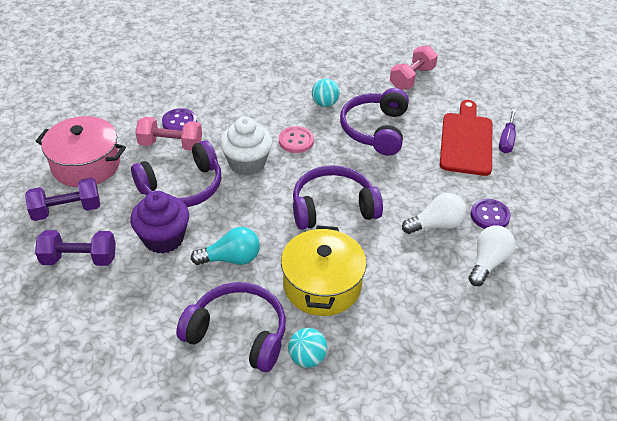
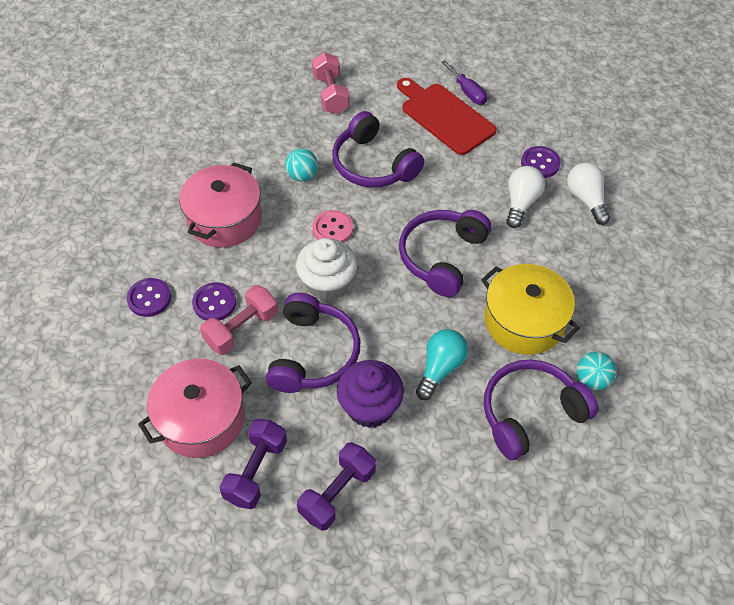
camera: 50 degrees left, 10 degrees up
none -> purple button [127,278,171,317]
none -> pink pot [179,162,262,248]

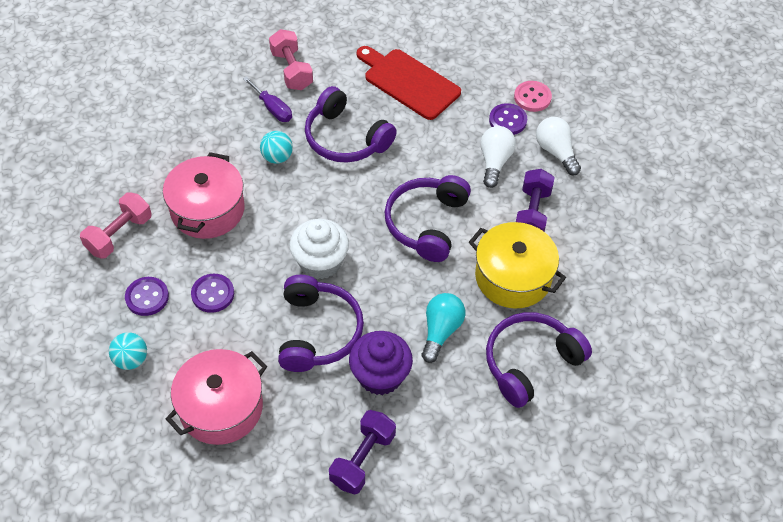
camera: 10 degrees left, 0 degrees up
pink dumbbell [200,285,278,355] -> pink dumbbell moved to [80,192,152,259]
purple dumbbell [219,419,287,509] -> purple dumbbell moved to [516,169,555,231]
pink button [312,210,353,243] -> pink button moved to [514,81,552,112]
purple screwdriver [441,60,488,105] -> purple screwdriver moved to [243,76,292,122]
turquoise ball [576,352,616,390] -> turquoise ball moved to [109,333,147,370]

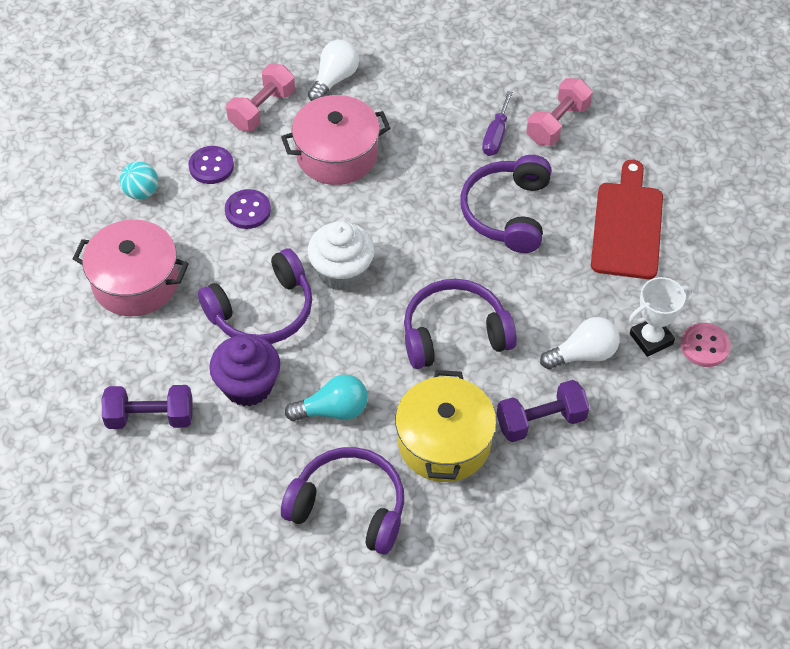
camera: 60 degrees right, 0 degrees up
pink dumbbell [80,192,152,259] -> pink dumbbell turned 60 degrees counterclockwise [226,64,295,131]
turquoise ball [260,131,293,164] -> none
purple button [489,103,527,135] -> white trophy [629,277,691,357]
white light bulb [536,117,581,175] -> white light bulb moved to [308,40,359,101]

